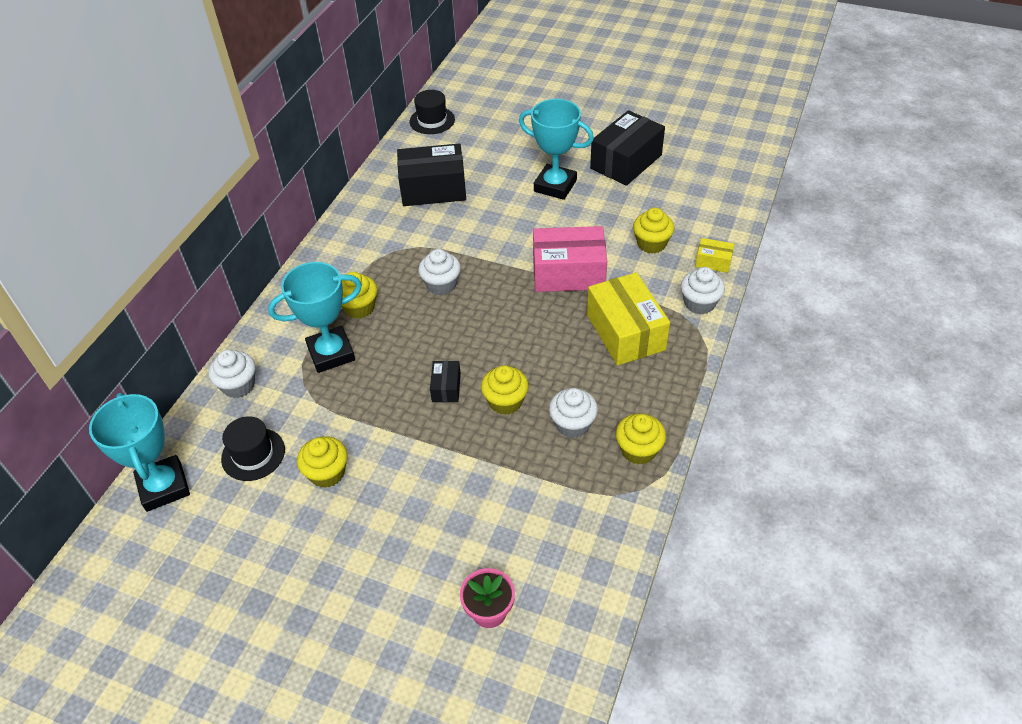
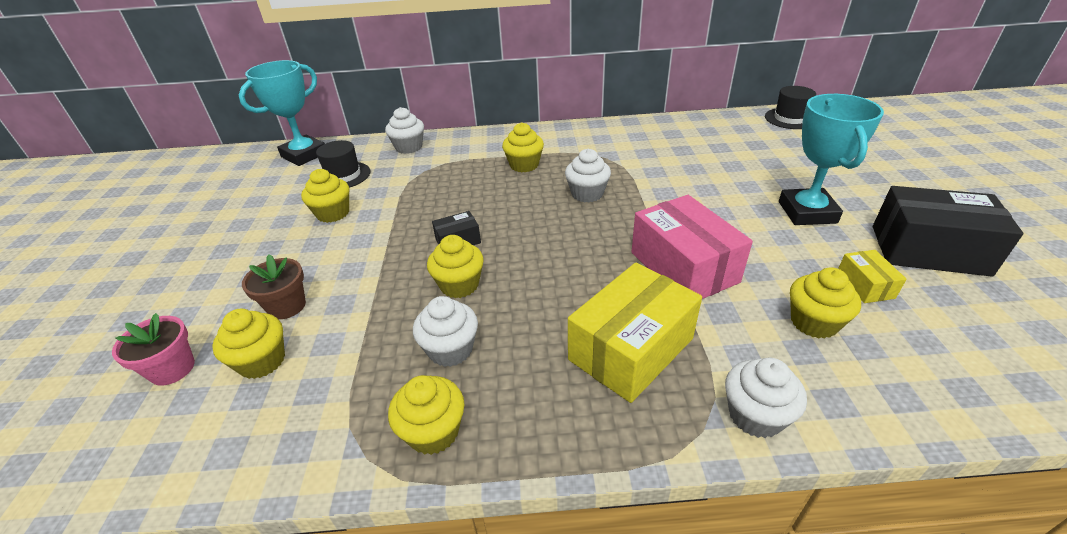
camera: 65 degrees right, 10 degrees down
turquoise trophy [268,262,362,373] -> none
black box [397,143,466,206] -> none
yellow box [695,238,734,273] -> yellow box moved to [838,250,907,303]
none -> yellow cupcake [212,309,285,379]
none -> brown flower pot [242,254,306,319]

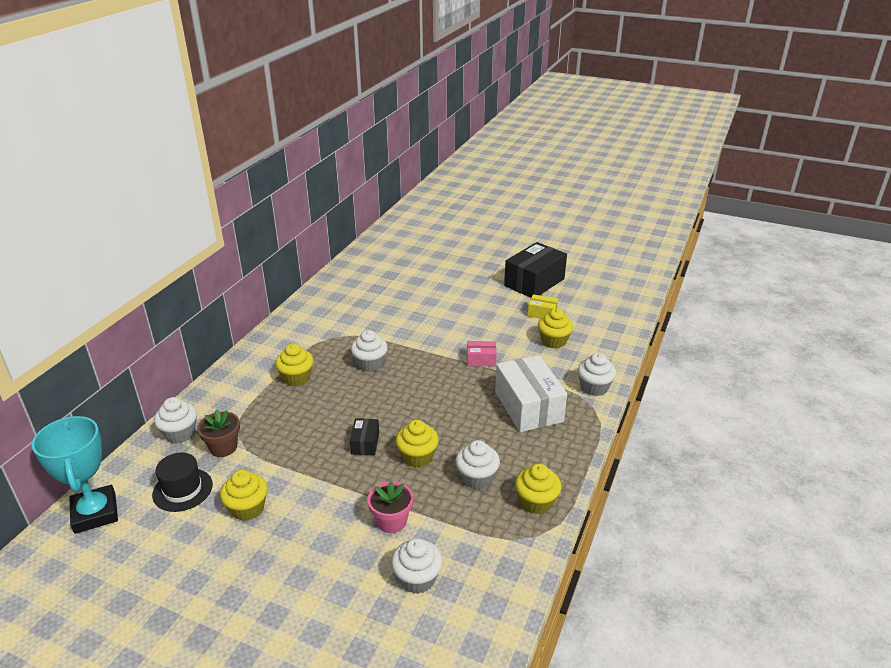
camera: 65 degrees left, 5 degrees down
pink flower pot [112,313,195,386] -> pink flower pot moved to [367,481,413,533]
yellow cupcake [212,309,285,379] -> white cupcake [391,538,443,594]
brown flower pot [242,254,306,319] -> brown flower pot moved to [197,409,240,457]
yellow box [568,262,702,403] -> white box [495,355,567,432]
pink box [631,195,753,299] -> pink box [467,341,497,366], size x0.48
black hat [765,86,816,129] -> none
turquoise trophy [779,94,884,225] -> none

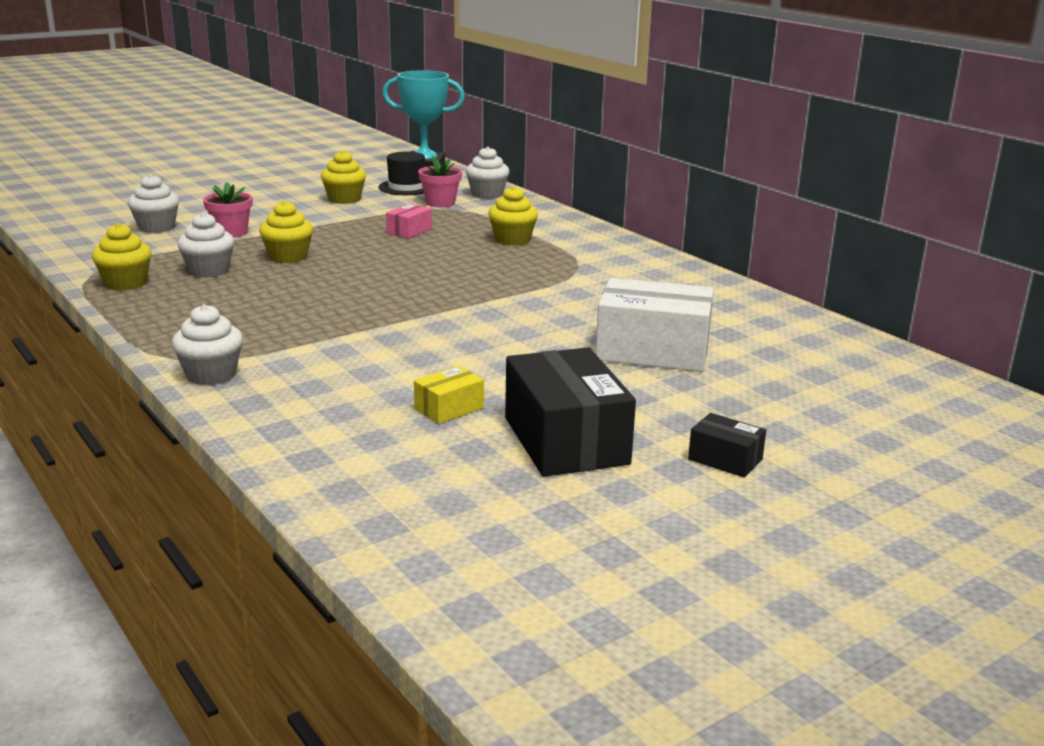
camera: 120 degrees right, 10 degrees down
brown flower pot [197,409,240,457] -> pink flower pot [418,156,462,207]
black box [350,418,379,455] -> black box moved to [688,413,766,478]
white cupcake [351,330,388,372] -> none
pink box [467,341,497,366] -> pink box moved to [386,204,432,239]
white box [495,355,567,432] -> white box moved to [595,278,714,372]
yellow cupcake [538,308,573,349] -> none

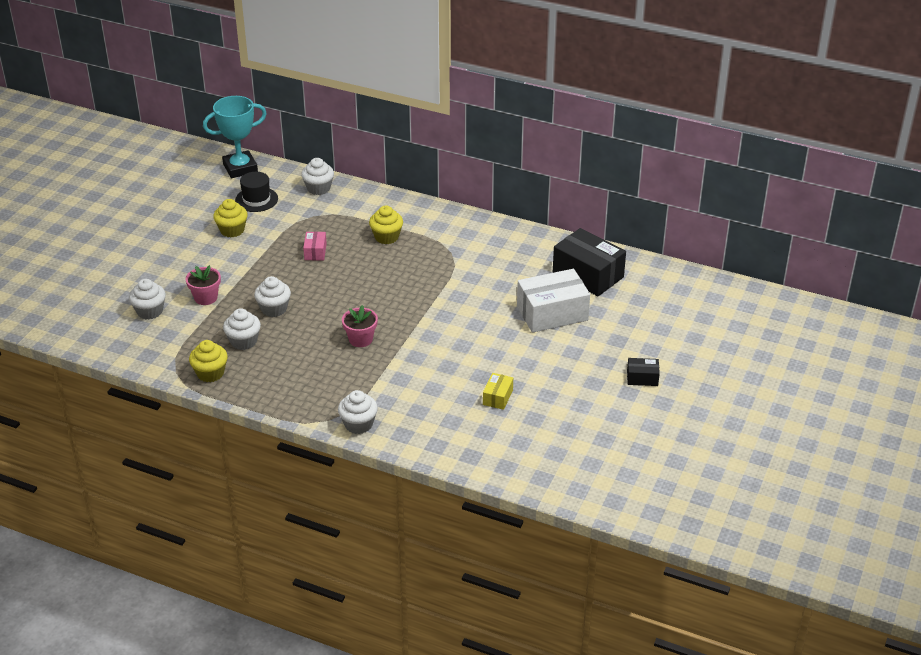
camera: 30 degrees left, 15 degrees up
yellow cupcake [259,201,313,263] -> white cupcake [254,276,291,317]
pink flower pot [418,156,462,207] -> pink flower pot moved to [342,305,378,347]
black box [505,347,636,477] -> black box moved to [553,228,626,296]

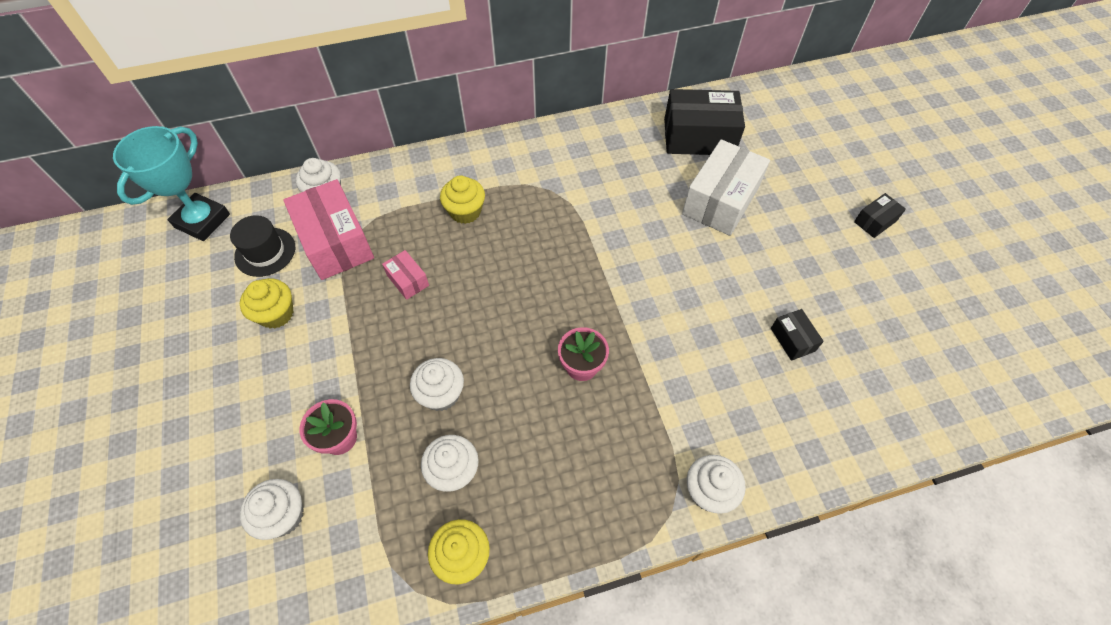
camera: 40 degrees left, 20 degrees up
yellow box [483,373,513,410] -> black box [771,309,824,361]
none -> pink box [283,179,374,280]

